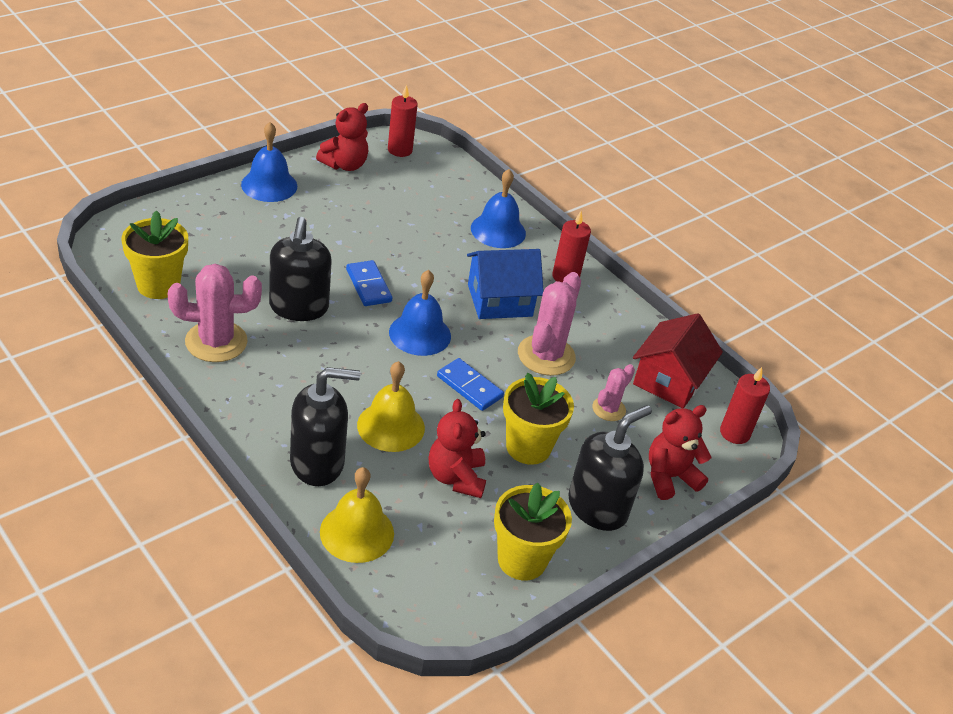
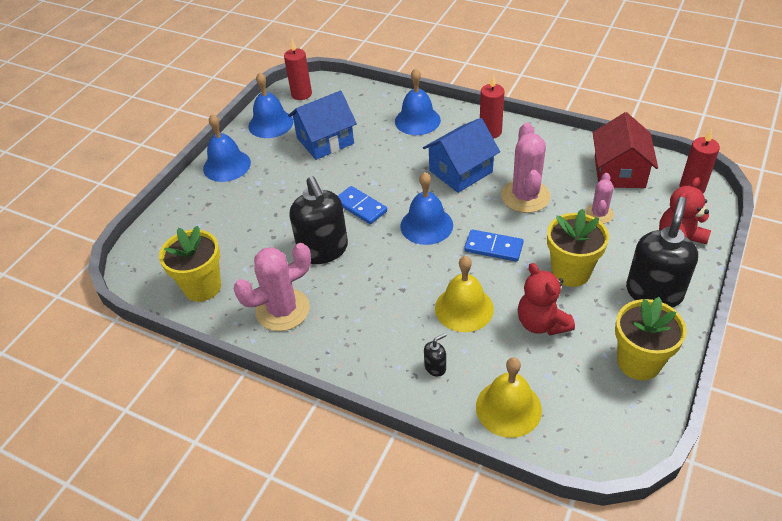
camera: 15 degrees left, 5 degrees up
black soap dispenser [290,367,360,486] -> black soap dispenser [424,333,446,377], size x0.42
red teddy bear [316,103,368,171] -> blue bell [248,72,293,138]
none -> blue house [288,91,357,160]

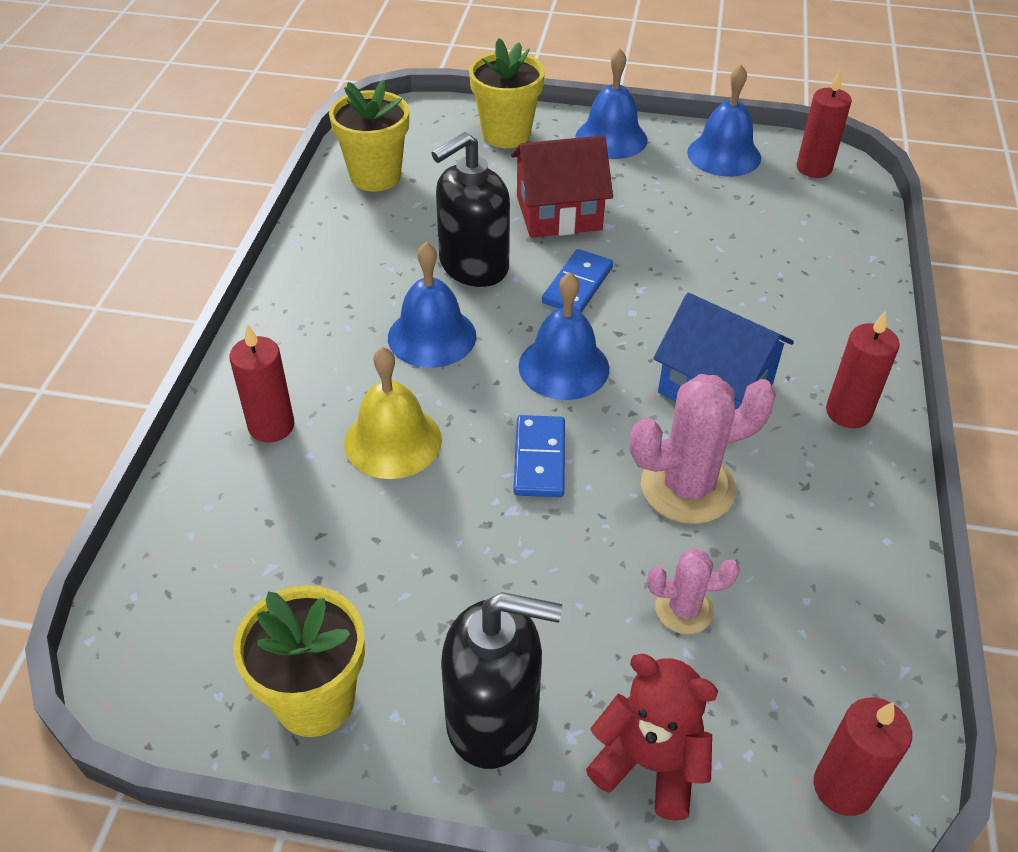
camera: 70 degrees right, 0 degrees up
pink cactus [233,243,311,331] -> none
blue house [288,91,357,160] -> none
blue bell [395,68,441,135] -> blue bell moved to [388,242,476,368]
black soap dispenser [424,333,446,377] -> red candle [229,324,295,443]
yellow bell [476,358,542,438] -> none
red teddy bear [518,263,575,335] -> none
yellow flower pot [547,209,609,287] -> yellow flower pot moved to [469,38,545,148]
red house [593,112,658,188] -> red house moved to [511,135,613,238]

